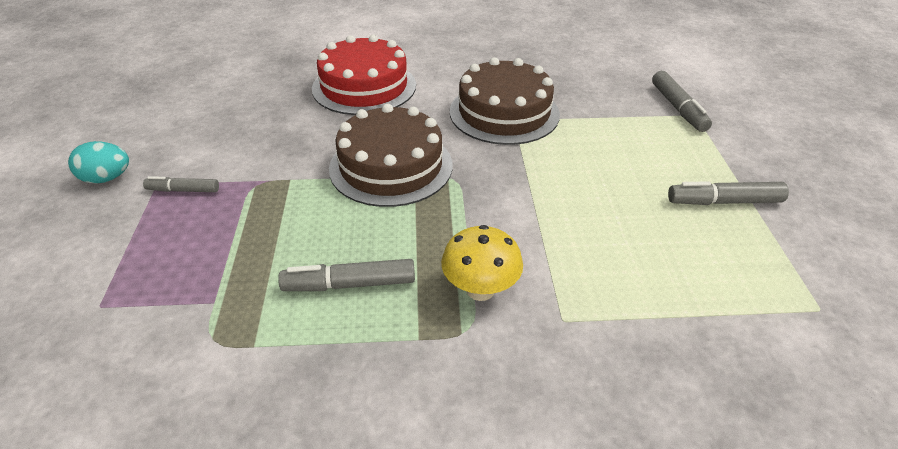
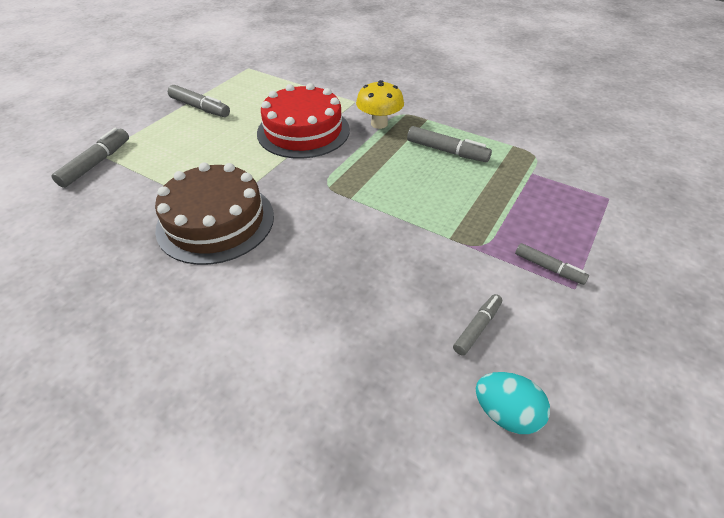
camera: 145 degrees left, 5 degrees up
turquoise egg [68,141,129,183] -> turquoise egg moved to [476,372,550,434]
red cake [312,35,416,115] -> red cake moved to [257,83,350,159]
brown cake [329,103,452,207] -> none
none -> grey marker [453,294,502,356]

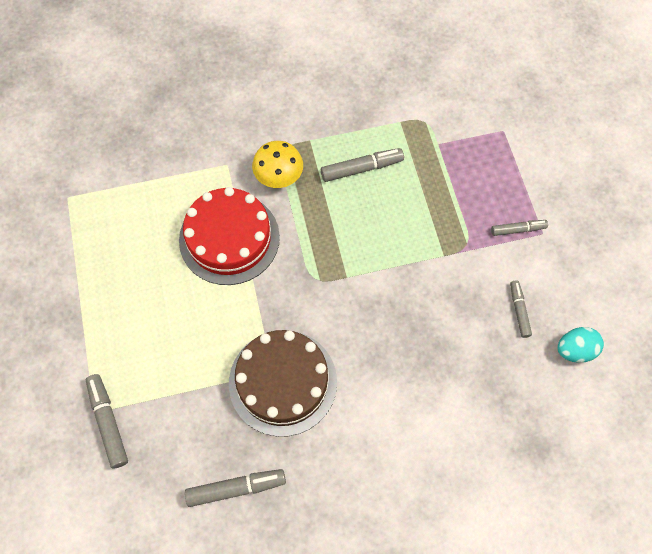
camera: 45 degrees left, 20 degrees up
grey marker [168,85,230,117] -> grey marker moved to [185,469,286,507]

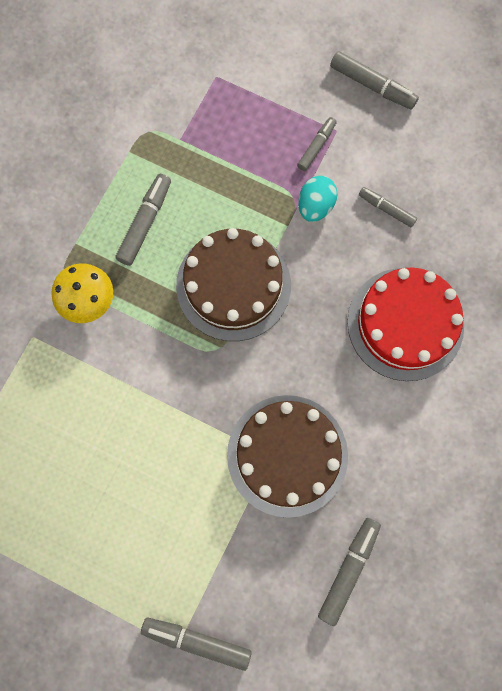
camera: 50 degrees left, 10 degrees up
red cake [179,187,280,285] -> red cake moved to [347,267,464,381]
turquoise egg [557,327,604,363] -> turquoise egg moved to [298,176,338,222]
none -> brown cake [176,228,291,341]
none -> grey marker [330,51,419,110]

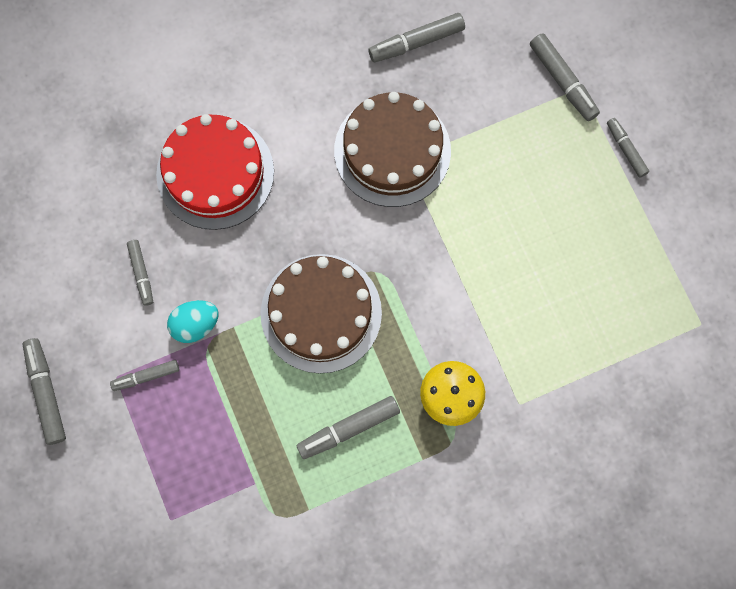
camera: 140 degrees left, 0 degrees up
none -> grey marker [607,118,649,178]

